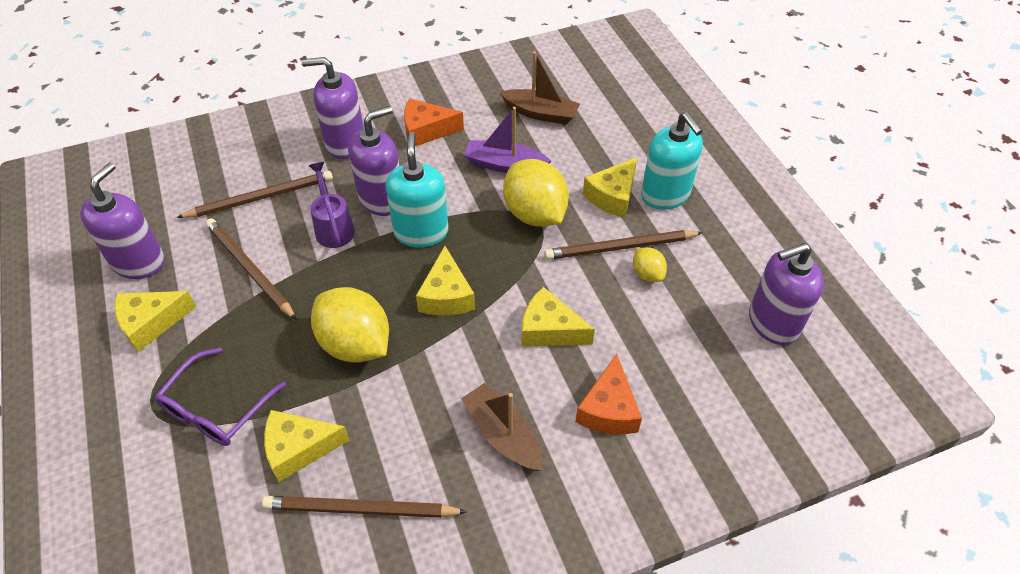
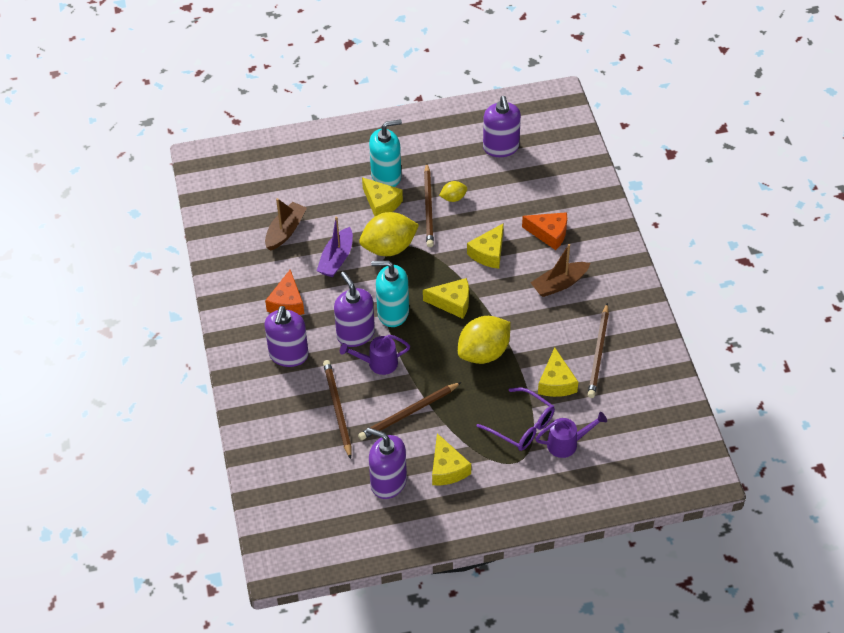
camera: 80 degrees left, 0 degrees up
none -> purple watering can [535,412,607,458]

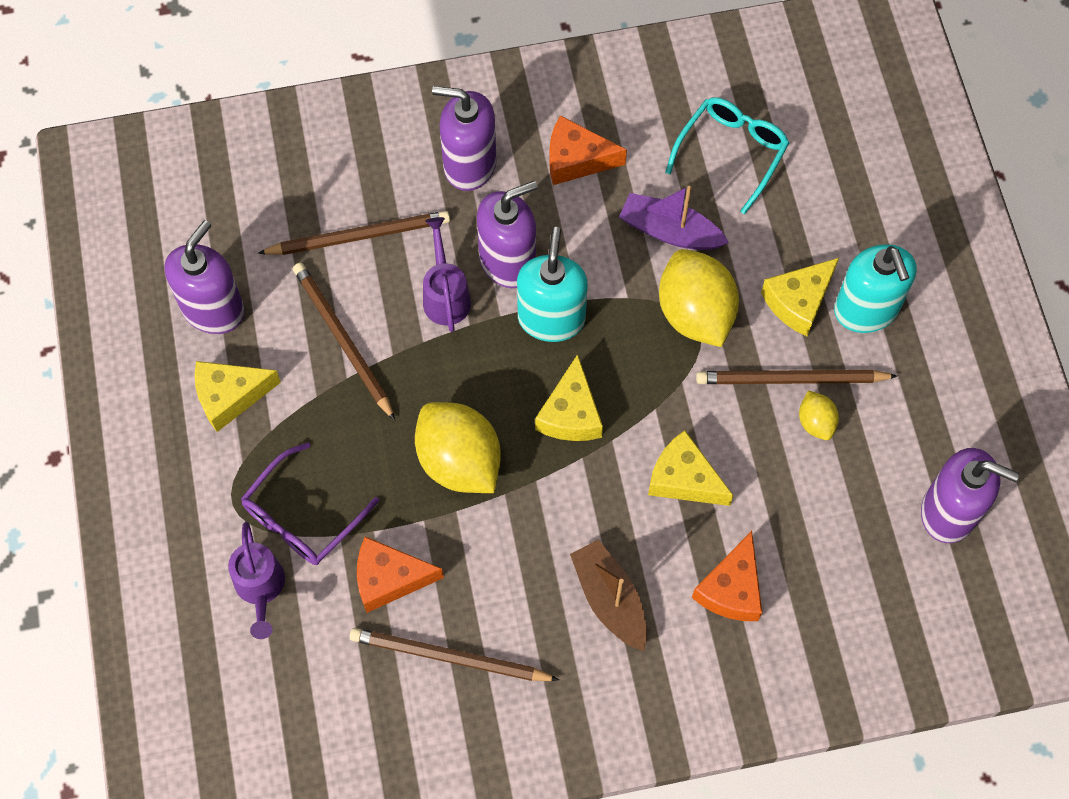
camera: 90 degrees right, 15 degrees up
brown boat [265,198,307,251] -> turquoise glasses [665,97,789,215]
purple soap dispenser [483,96,521,157] -> purple soap dispenser turned 150 degrees counterclockwise [921,448,1019,543]
yellow cheese [538,347,578,397] -> orange cheese [357,537,444,613]

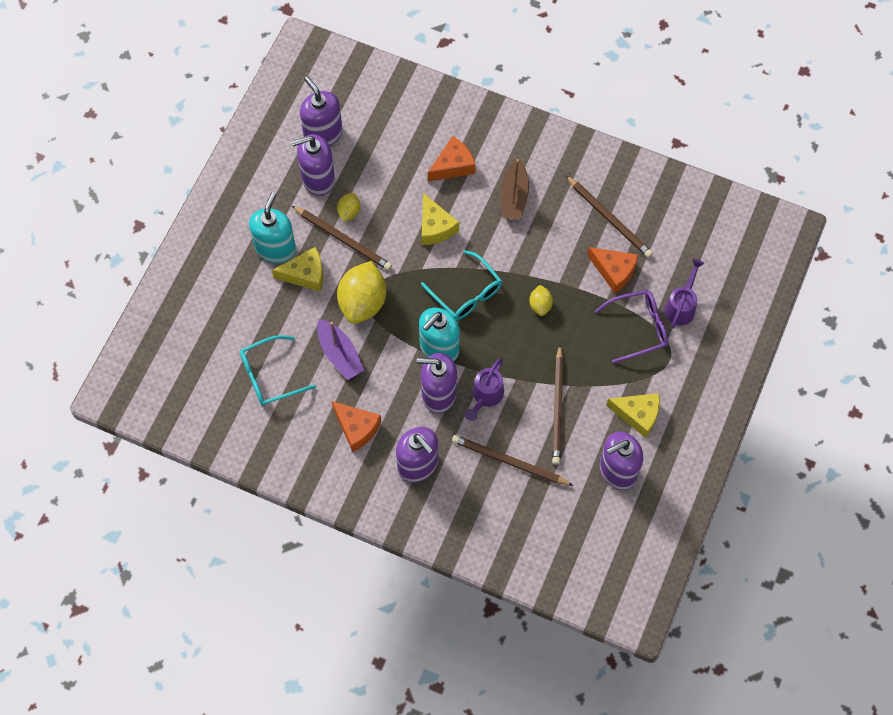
camera: 145 degrees left, 0 degrees up
yellow lemon [415,402,501,493] -> yellow lemon [529,285,553,316], size x0.49
yellow cheese [535,354,603,441] -> turquoise glasses [421,250,502,320]
none -> purple soap dispenser [291,134,335,196]

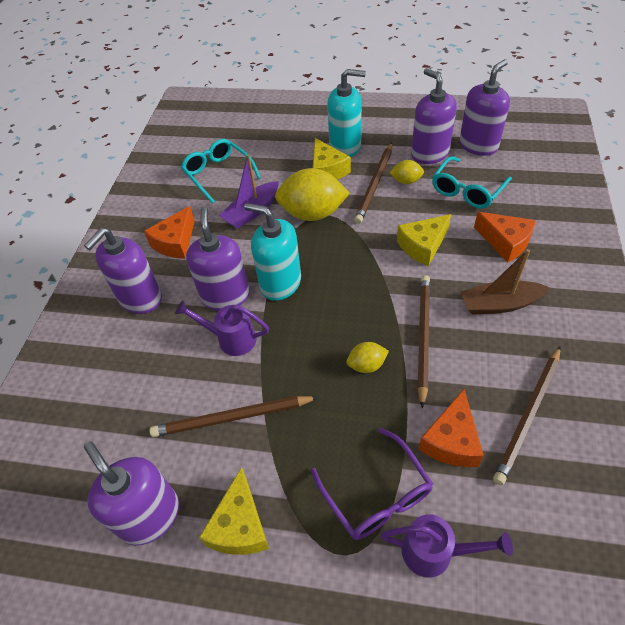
camera: 80 degrees right, 15 degrees down
turquoise glasses [421,250,502,320] -> turquoise glasses moved to [432,156,512,208]
brown pencil [452,435,574,486] -> brown pencil moved to [417,275,430,408]

